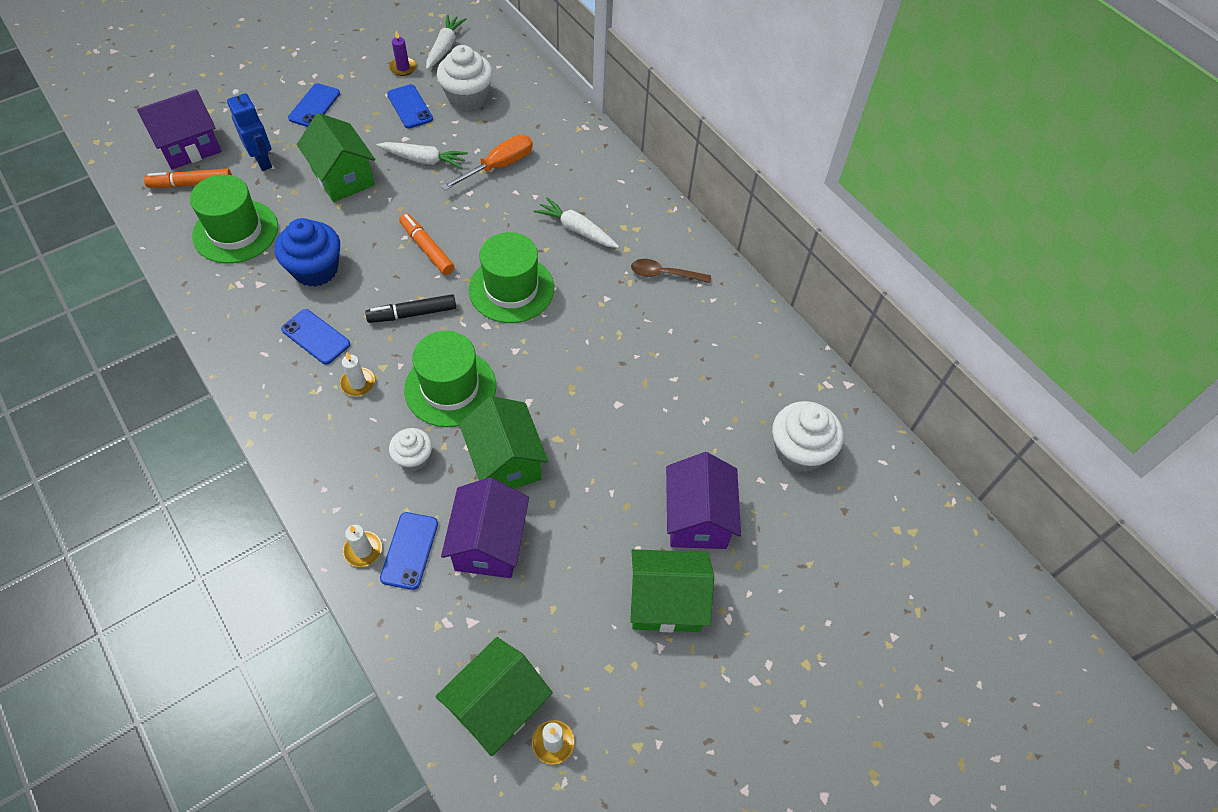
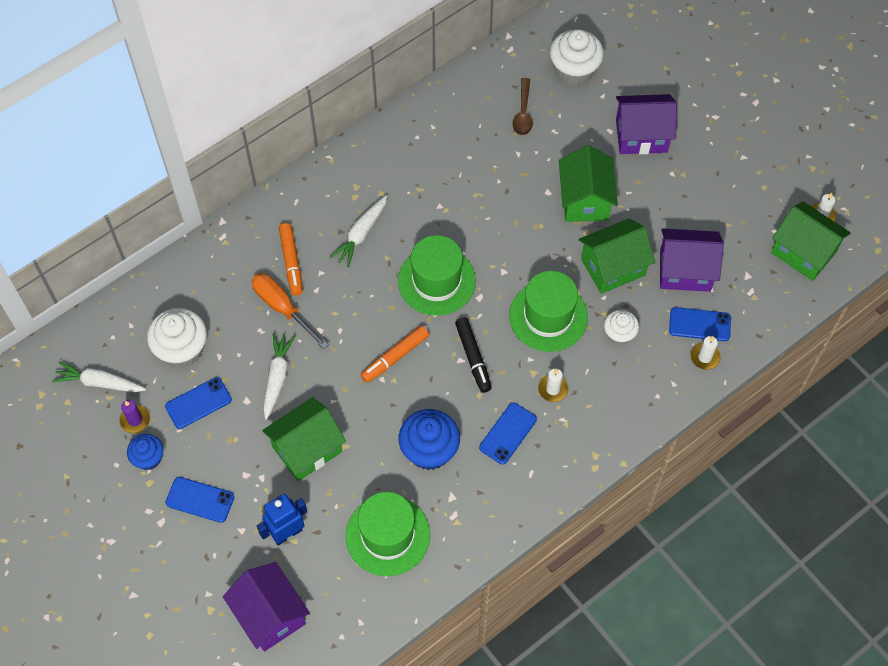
camera: 90 degrees left, 5 degrees up
orange marker [144,168,232,188] -> orange marker moved to [279,223,303,296]
green house [630,549,714,633] -> green house moved to [559,145,618,222]
brown spoon [631,259,711,283] -> brown spoon moved to [513,78,533,135]
none -> blue cupcake [127,434,164,470]

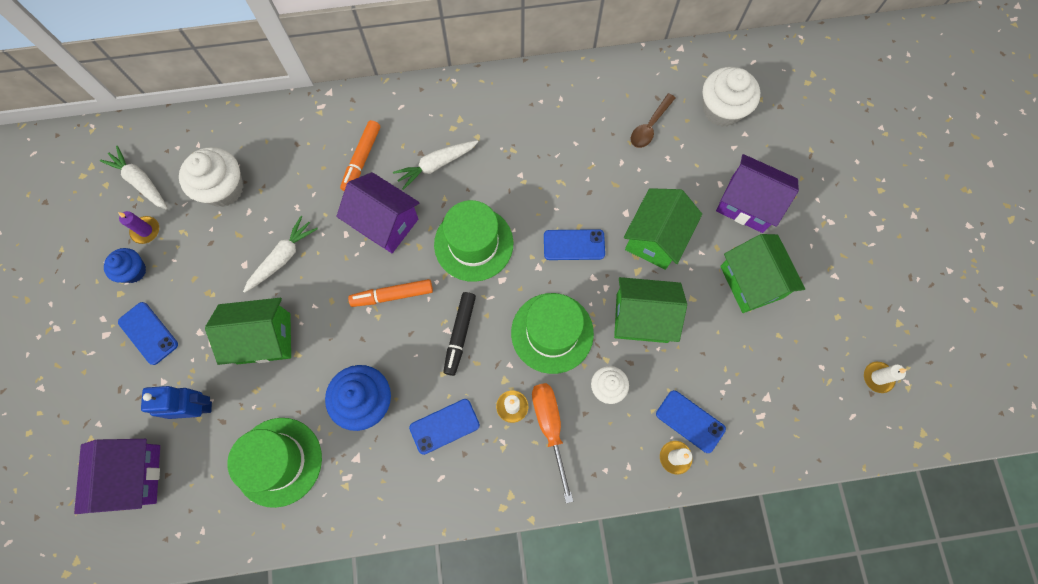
camera: 30 degrees right, 10 degrees up
blue phone [165,377,232,429] -> blue phone moved to [544,229,605,260]
orange screwdriver [252,273,328,349] -> orange screwdriver moved to [532,383,573,503]
purple house [660,228,724,292] -> purple house moved to [336,172,420,253]
green house [771,202,851,281] -> green house moved to [720,234,805,313]

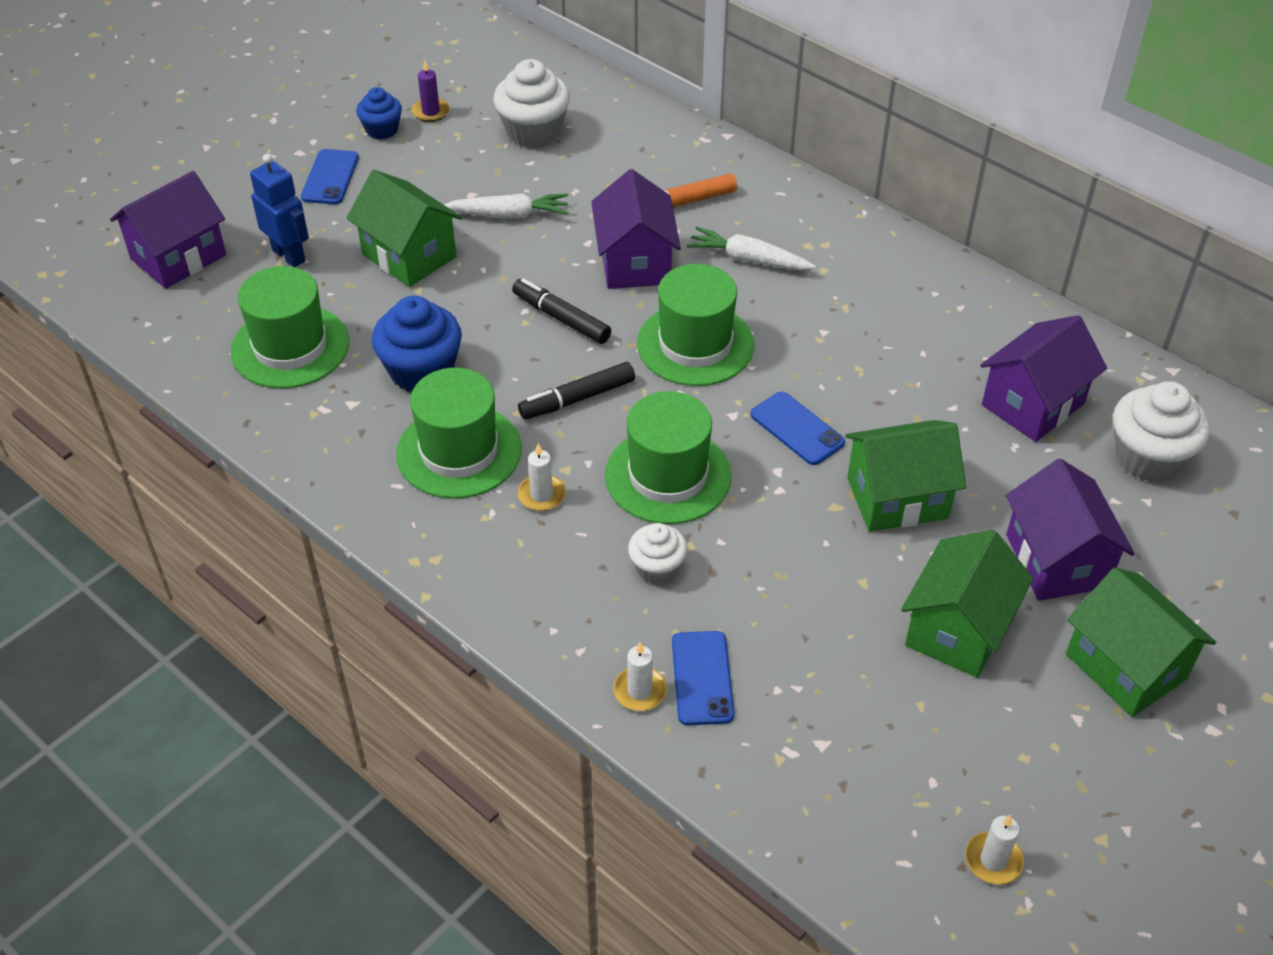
camera: 50 degrees right, 25 degrees down
white carrot [100,146,168,210] -> none
orange marker [348,279,433,307] -> black marker [512,278,611,344]
blue phone [409,399,480,455] -> green hat [396,368,521,499]
orange screwdriver [532,383,573,503] -> none
green house [614,277,687,343] -> green house moved to [1066,567,1216,717]
brown spoon [631,93,675,148] -> purple house [980,315,1107,442]

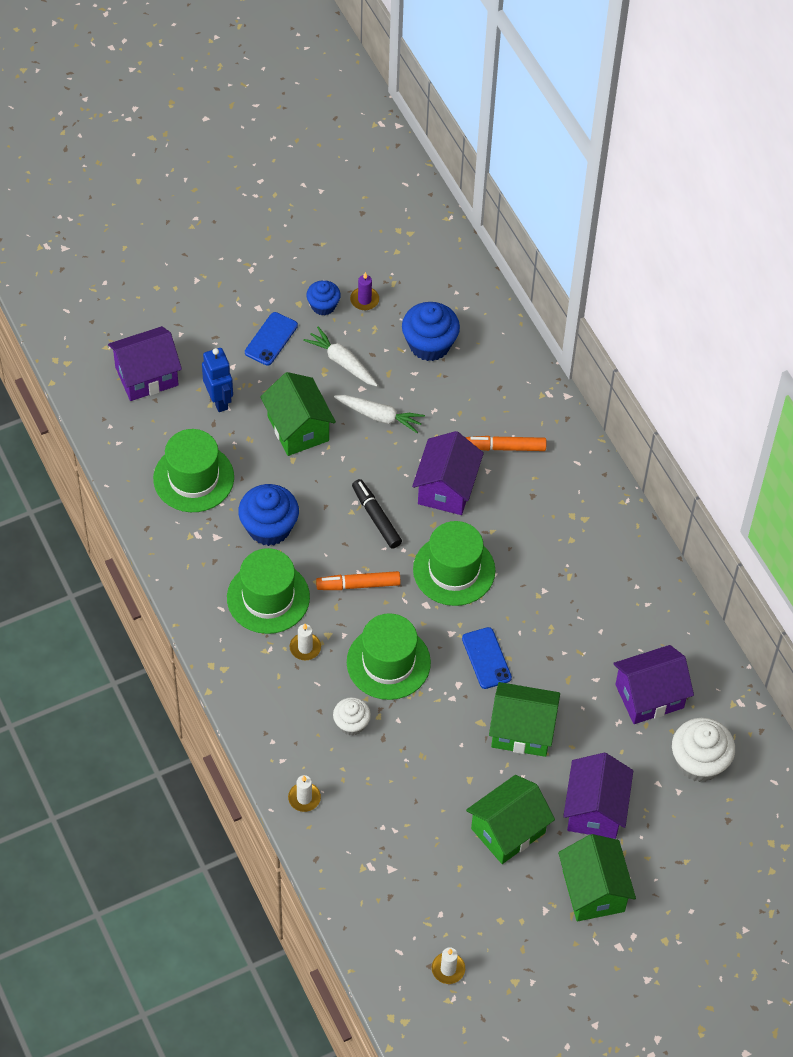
camera: 20 degrees right, 10 degrees up
white cupcake [494,59,570,148] -> blue cupcake [402,302,460,361]
black marker [518,362,635,420] -> orange marker [316,571,401,590]
blue phone [672,631,734,725] -> none
white carrot [687,227,816,270] -> white carrot moved to [303,327,378,387]

